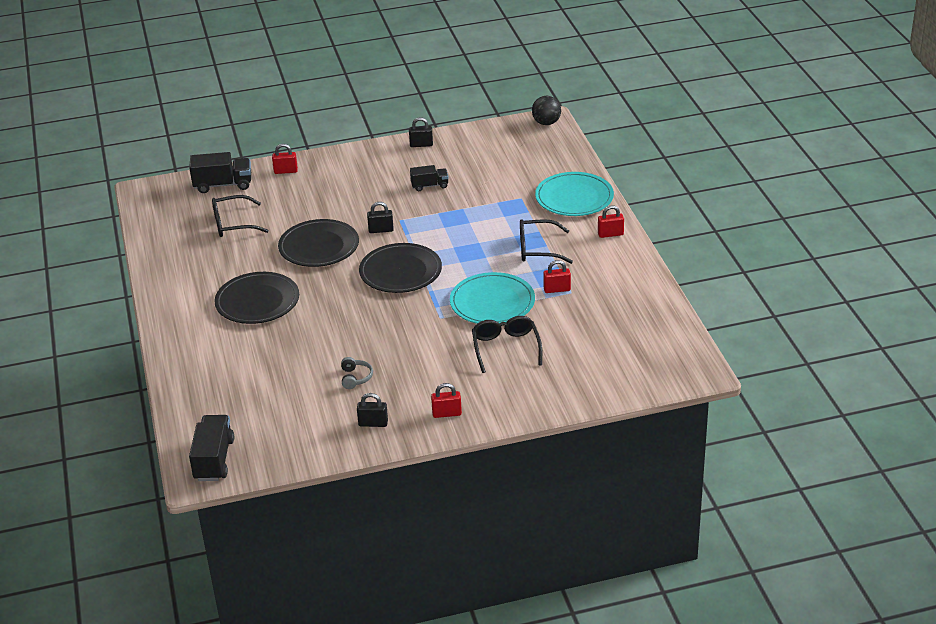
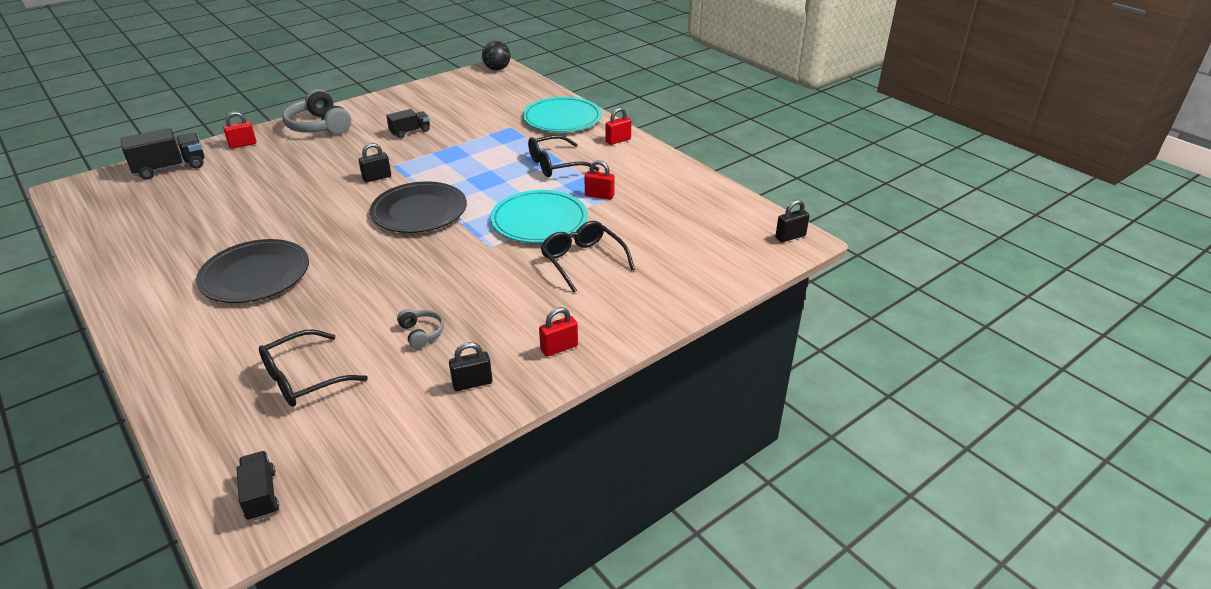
camera: 25 degrees left, 0 degrees up
black truck [189,415,234,481] -> black truck [237,451,279,521], size x0.62
black glasses [212,195,269,237] -> black glasses moved to [259,330,368,407]
black plate [278,219,359,267] -> none
black padlock [409,117,433,147] -> black padlock moved to [775,200,810,242]
red padlock [543,260,571,293] -> red padlock turned 45 degrees clockwise [584,160,615,200]
none -> grey headphones [282,89,351,135]

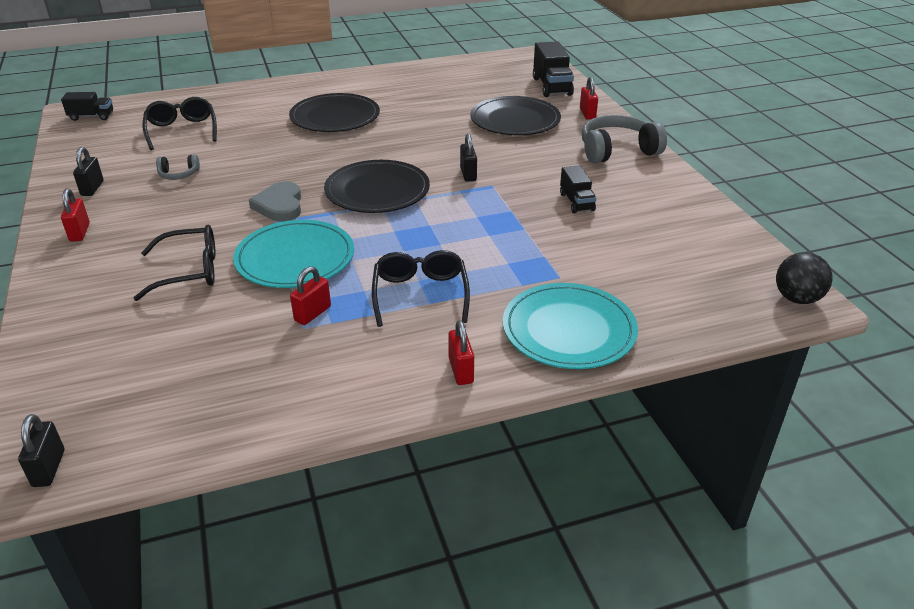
camera: 110 degrees right, 0 degrees up
none -> grey heart [249,181,301,222]
none -> black plate [470,96,561,136]

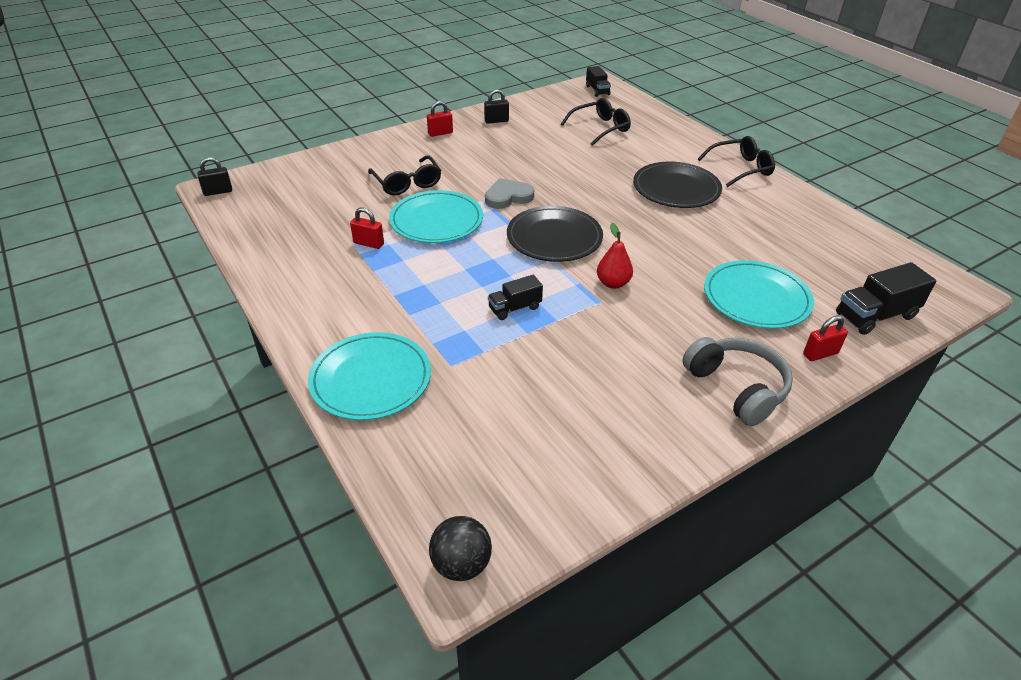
camera: 75 degrees right, 5 degrees up
grey headphones [156,155,200,180] -> none
black glasses [372,250,470,327] -> black glasses moved to [698,136,775,187]
red padlock [448,320,474,385] -> none
black padlock [460,134,477,182] -> red pear [597,223,633,289]
black plate [470,96,561,136] -> turquoise plate [704,260,814,329]
black truck [560,165,596,213] -> black truck moved to [488,275,543,320]

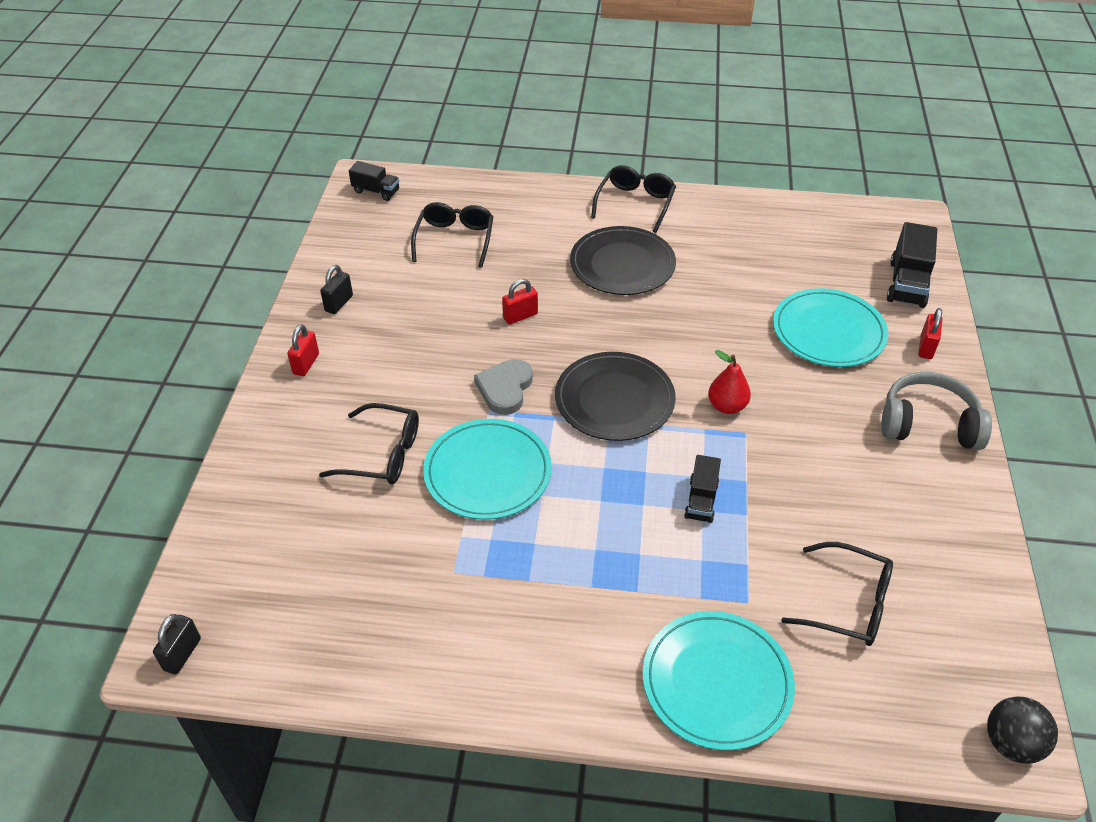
camera: 50 degrees left, 5 degrees up
red padlock [350,207,384,249] -> red padlock moved to [502,279,538,325]
none -> black glasses [781,542,893,646]

